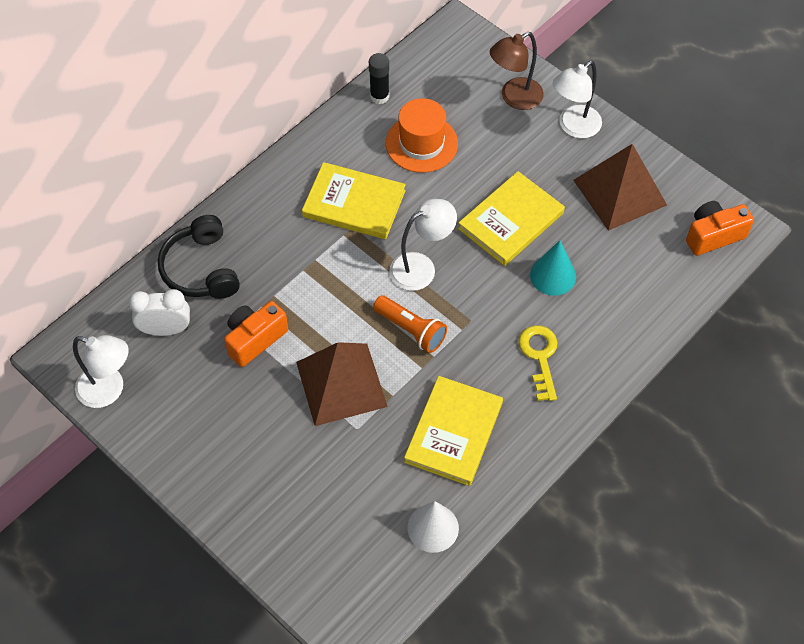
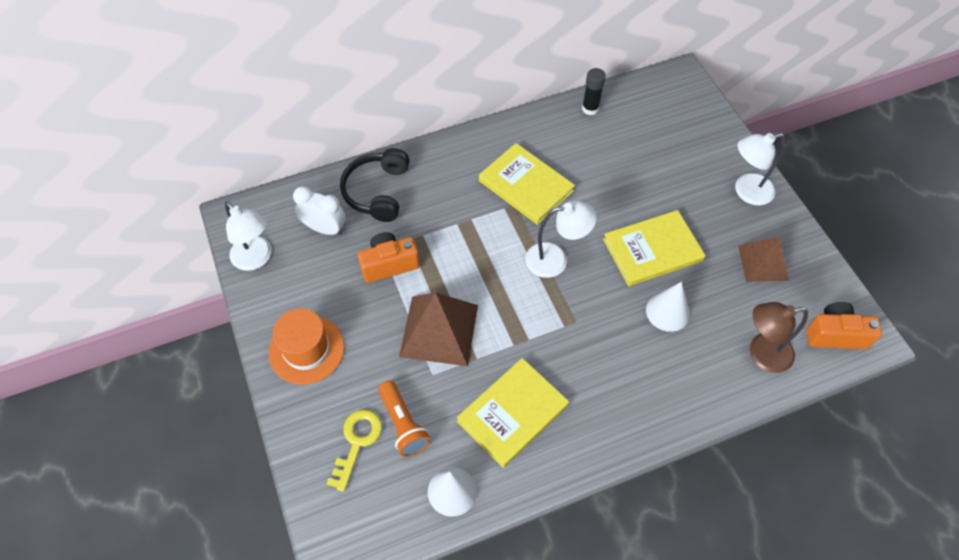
camera: 25 degrees right, 0 degrees up
orange flashlight [373,295,447,353] -> orange flashlight moved to [378,380,431,457]
orange hat [386,98,458,173] -> orange hat moved to [269,308,344,385]
brown lamp [490,32,544,110] -> brown lamp moved to [750,302,808,373]
yellow key [518,326,558,401] -> yellow key moved to [327,409,382,492]
turquoise cone [530,240,576,296] -> white cone [646,282,690,332]
brown pyramid [573,144,667,231] -> brown pyramid [738,236,789,282], size x0.65

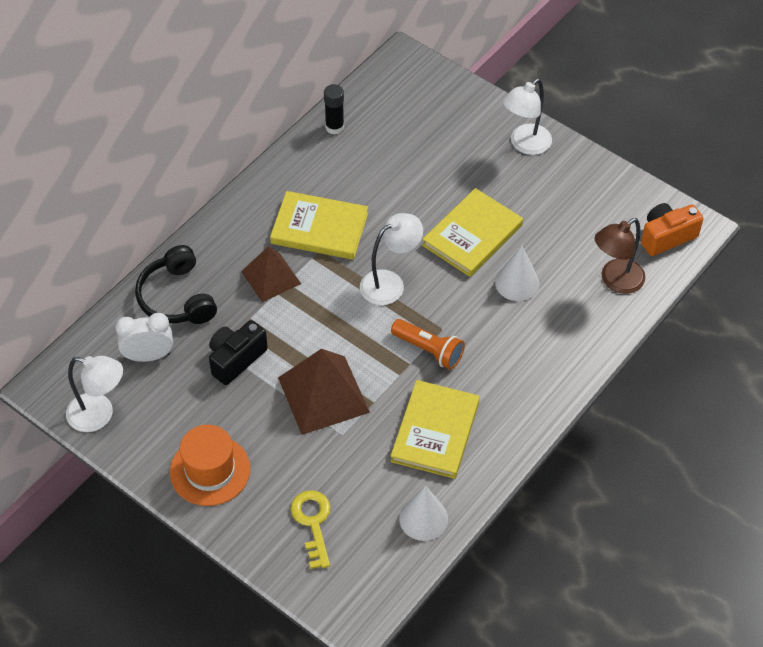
camera: 30 degrees left, 5 degrees down
orange camera [357,232,420,283] -> black camera [209,320,268,385]
orange flashlight [378,380,431,457] -> orange flashlight moved to [391,319,465,370]
brown pyramid [738,236,789,282] -> brown pyramid moved to [241,246,301,302]

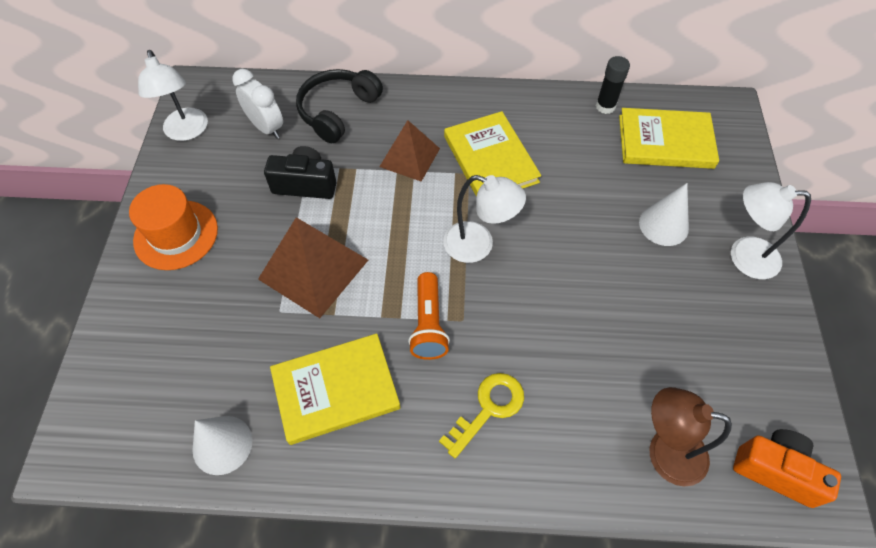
camera: 55 degrees right, 5 degrees up
yellow key [290,490,331,569] -> yellow key moved to [439,373,524,458]
yellow book [422,188,523,277] -> yellow book moved to [619,108,719,169]
white cone [495,246,539,301] -> white cone moved to [639,183,689,246]

